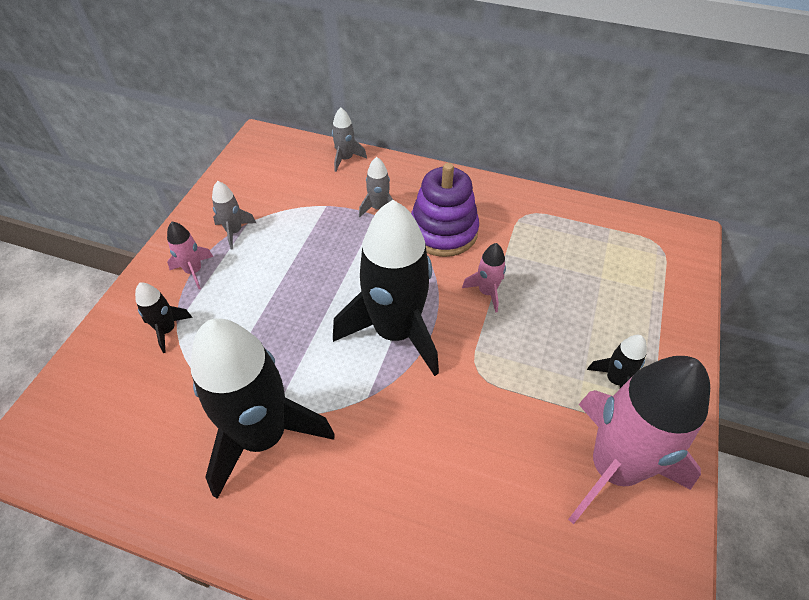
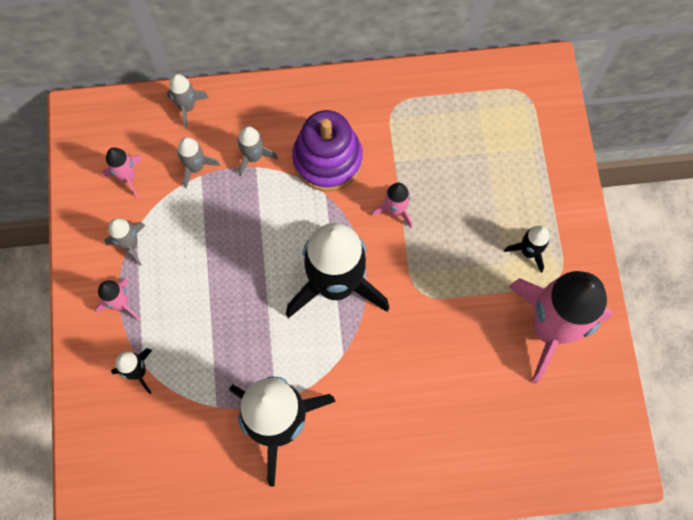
camera: 25 degrees left, 20 degrees up
none -> pink rocket [102,148,142,197]
none -> grey rocket [177,137,220,188]

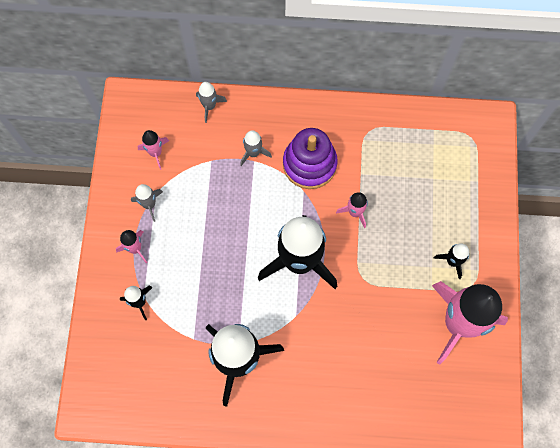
camera: 10 degrees right, 0 degrees up
grey rocket [177,137,220,188] -> none

